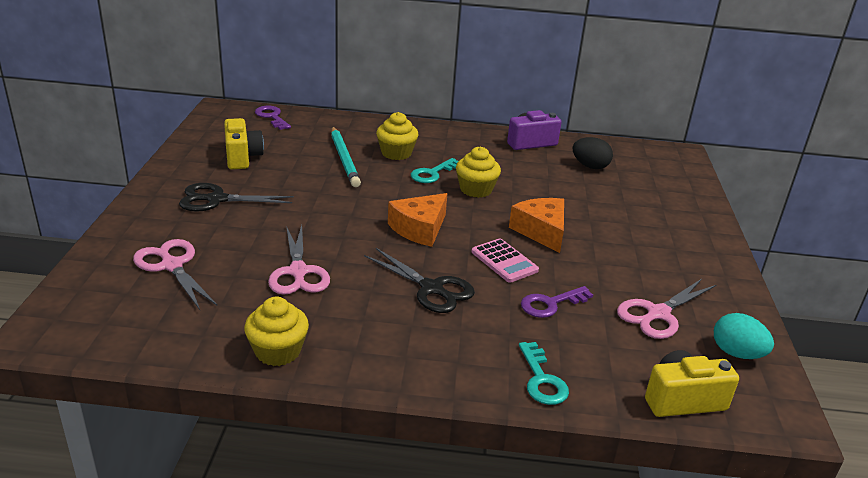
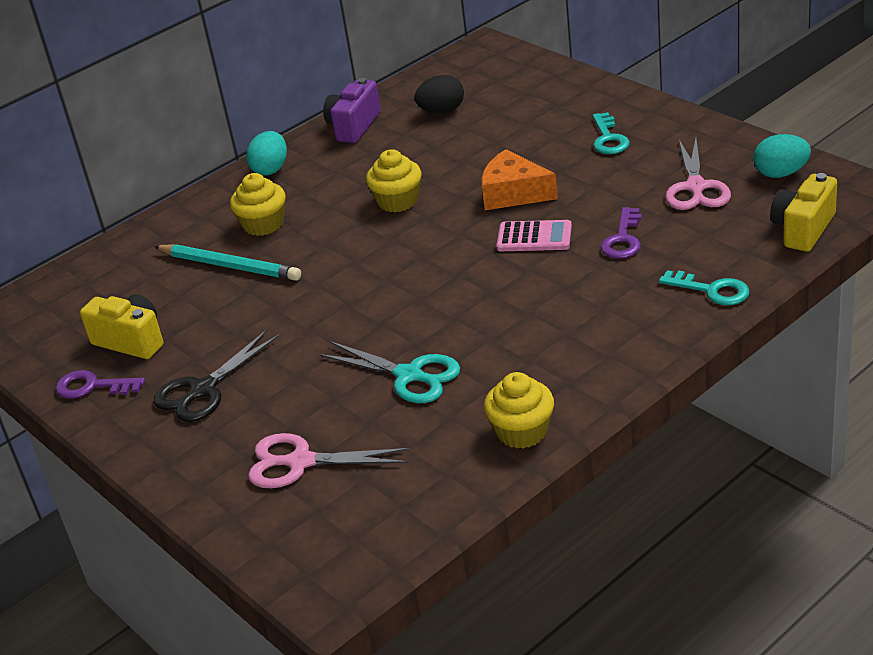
camera: 40 degrees left, 5 degrees up
purple key [255,106,291,130] -> purple key moved to [56,370,145,399]
pink scissors [268,225,330,295] -> turquoise scissors [319,341,460,403]
black scissors [364,248,475,313] -> none
orange cheese [388,193,447,247] -> none
turquoise key [411,158,458,183] -> turquoise key moved to [593,112,630,154]
none -> turquoise egg [246,131,287,176]

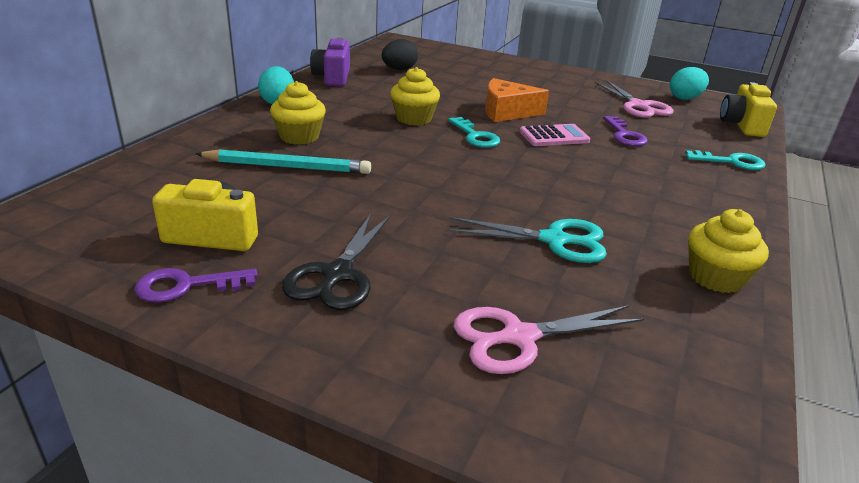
camera: 30 degrees left, 5 degrees down
turquoise key [593,112,630,154] -> turquoise key moved to [448,117,500,148]

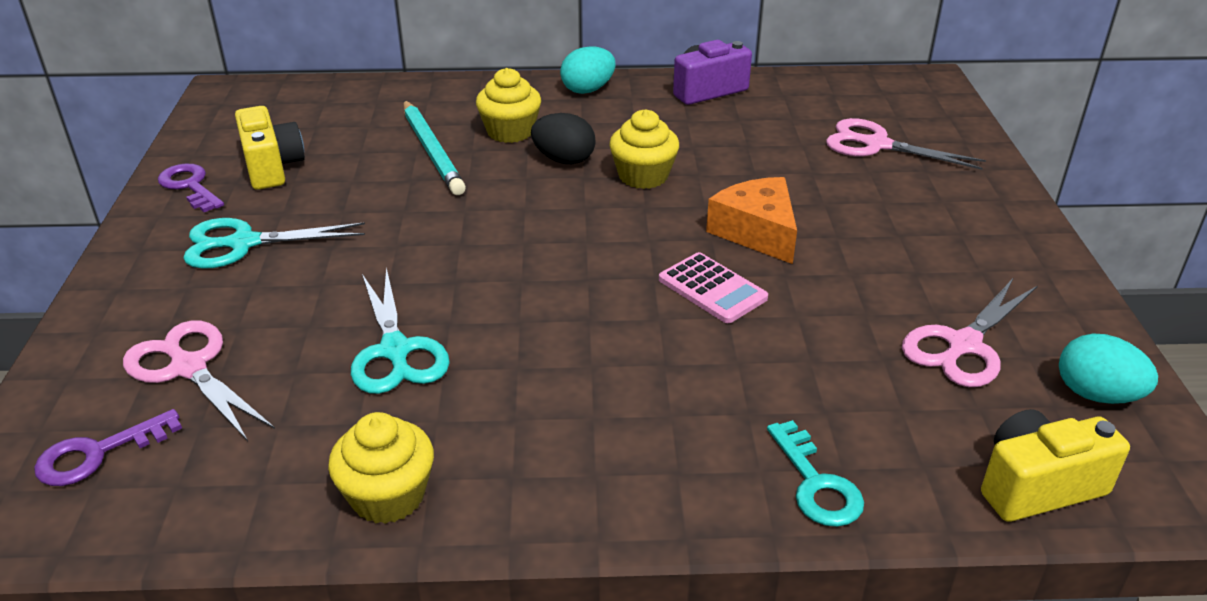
camera: 65 degrees right, 5 degrees up
black scissors [282,214,391,310] -> turquoise scissors [183,218,365,269]
black egg [382,39,418,70] -> black egg moved to [531,113,596,164]
turquoise key [448,117,500,148] -> none
purple key [603,116,648,146] -> purple key moved to [34,409,182,486]
none -> pink scissors [826,118,986,170]

